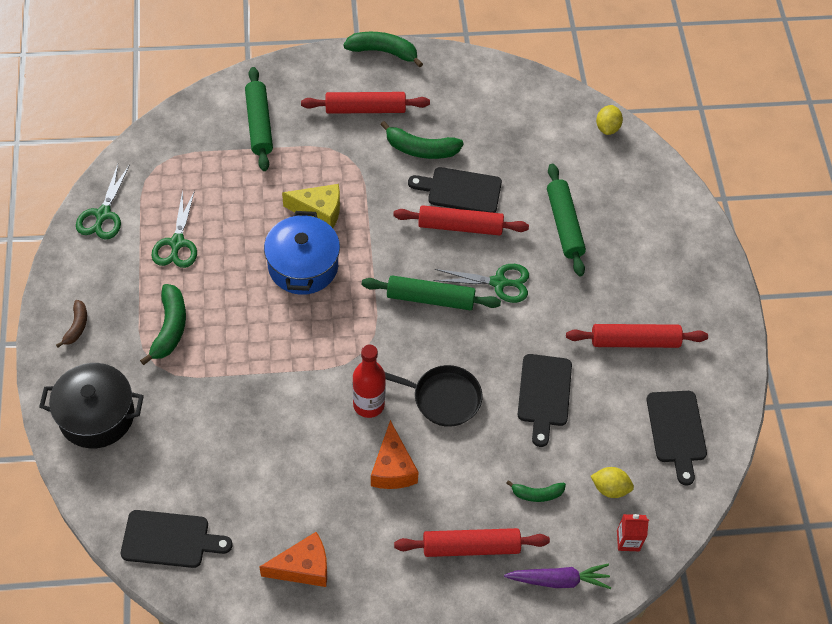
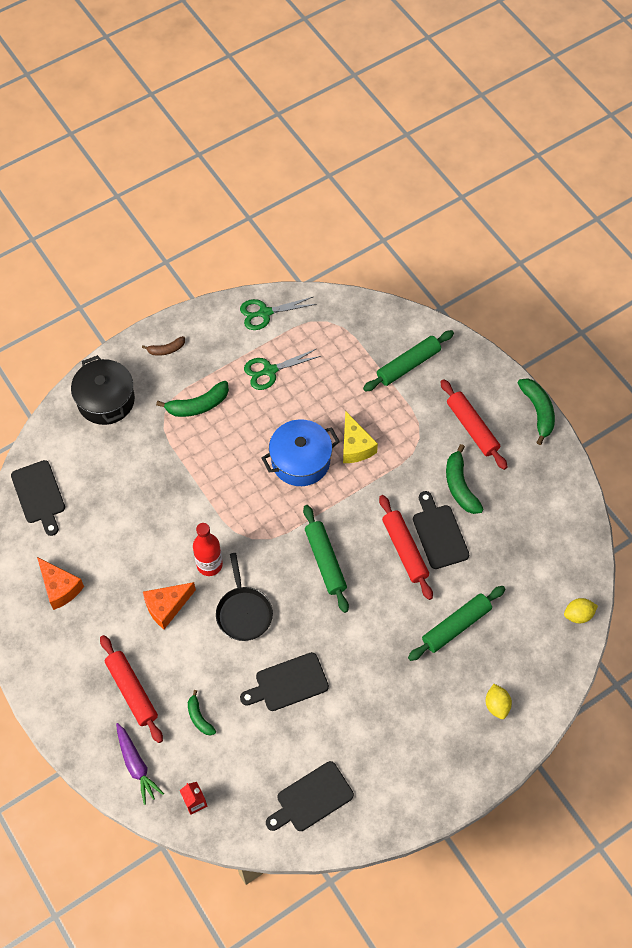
camera: 65 degrees right, 5 degrees up
green scissors [434,264,529,303] -> none
red rolling pin [566,324,708,348] -> none
yellow lemon [591,467,634,498] -> yellow lemon moved to [486,684,512,719]

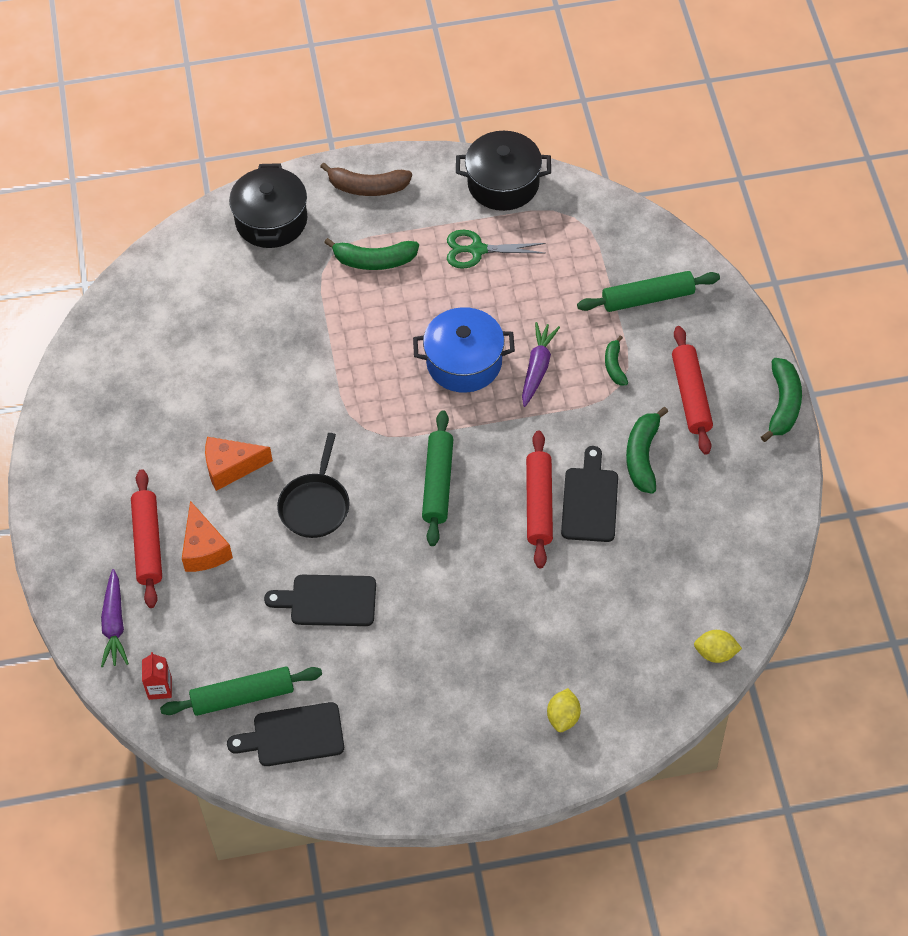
camera: 25 degrees right, 5 degrees down
black cutting board [11,460,65,536] -> none
orange cheese [37,557,84,610] -> orange cheese moved to [182,501,233,572]
brown banana [142,336,185,356] -> brown banana [320,163,412,196], size x1.67
green banana [188,690,216,736] -> green banana moved to [605,335,628,386]
red bottle [193,523,223,576] -> none
green scissors [240,297,316,330] -> black pot [456,131,551,211]
yellow cheese [343,411,378,463] -> purple carrot [522,322,560,407]
green rolling pin [408,586,505,661] -> green rolling pin moved to [160,667,322,716]

